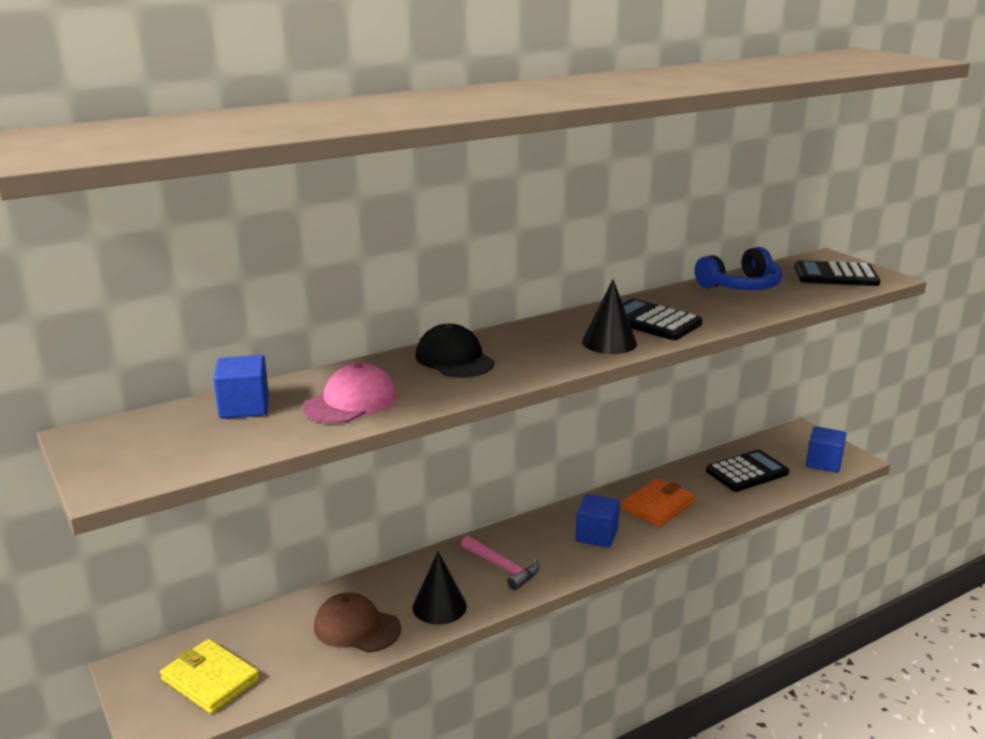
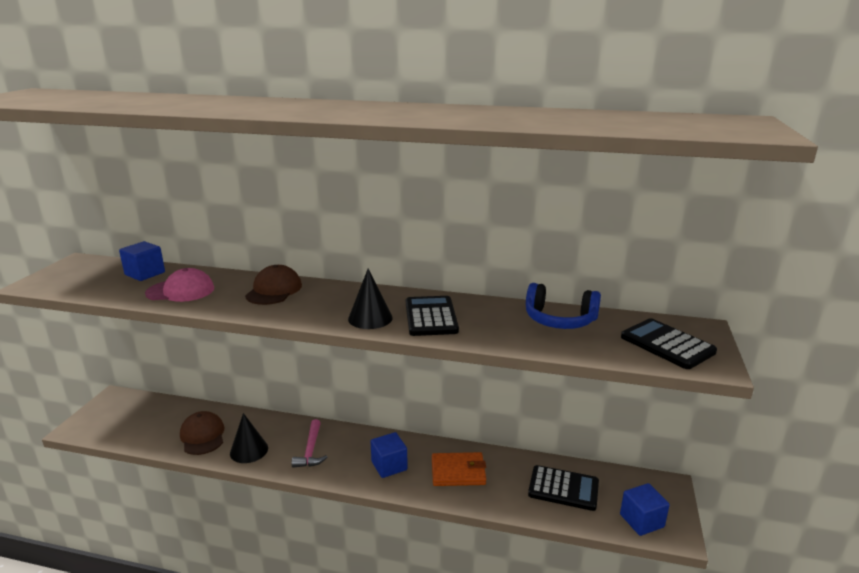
camera: 45 degrees right, 0 degrees up
yellow wallet [160,639,260,714] -> none
black cap [415,323,494,378] -> brown cap [245,265,302,305]

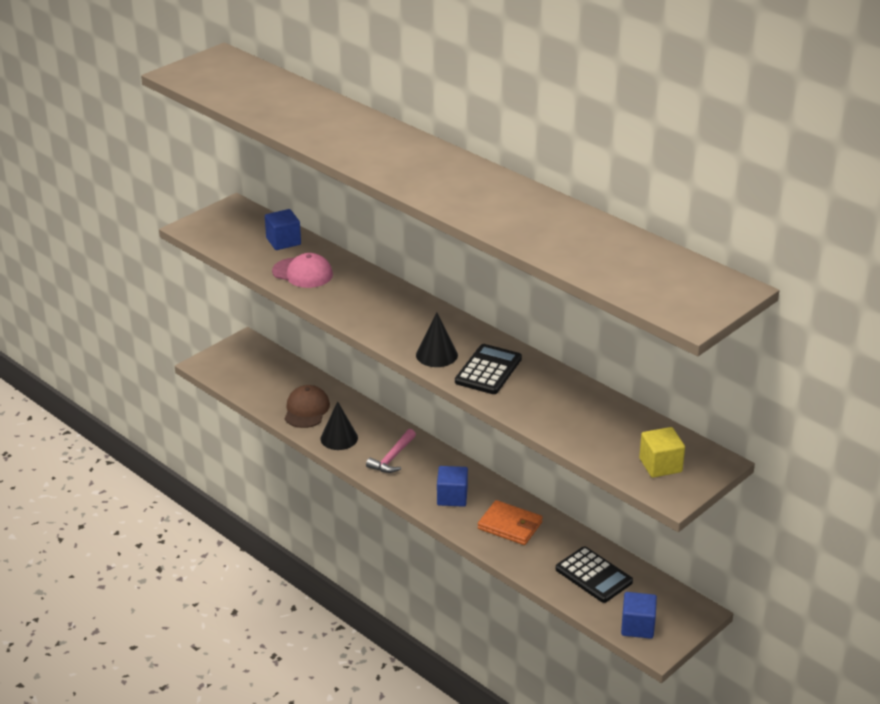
camera: 30 degrees right, 10 degrees up
brown cap [245,265,302,305] -> none
blue headphones [526,283,601,329] -> none
black calculator [621,318,717,369] -> yellow cube [639,427,685,478]

